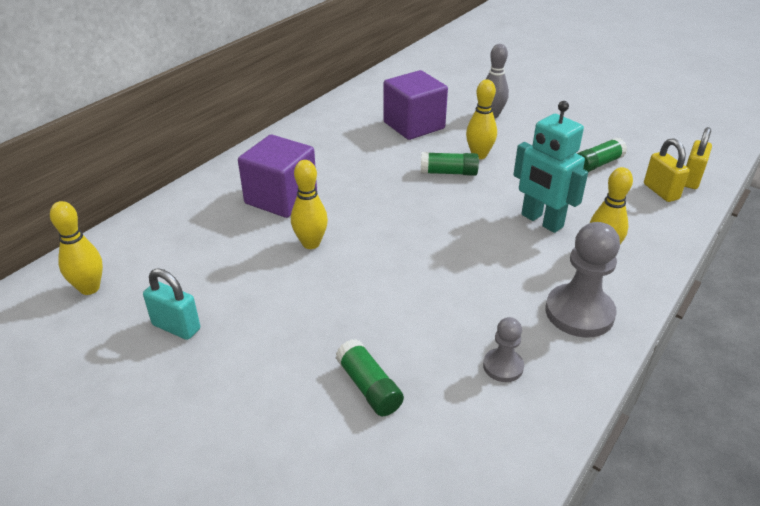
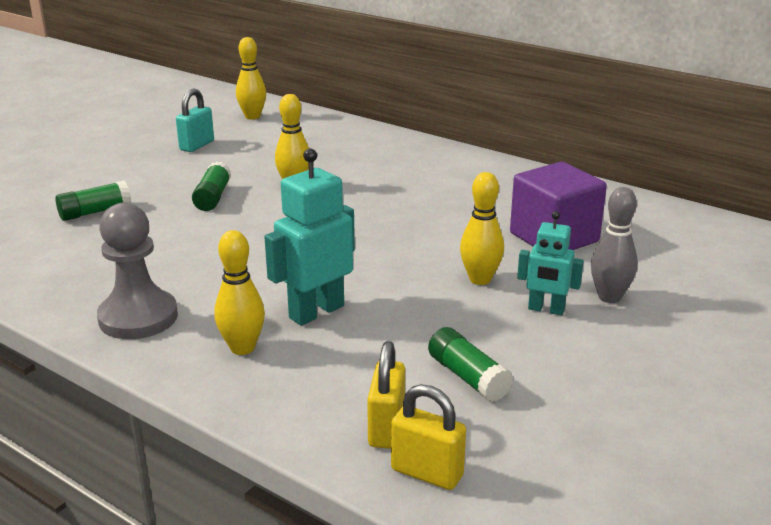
camera: 90 degrees right, 10 degrees down
purple cube [238,135,317,218] -> none
green glue stick [421,152,479,176] -> green glue stick moved to [192,161,231,211]
grey pawn [483,317,524,382] -> none
yellow padlock [644,138,689,202] -> yellow padlock turned 60 degrees counterclockwise [367,341,405,449]
none -> turquoise robot [517,211,584,315]

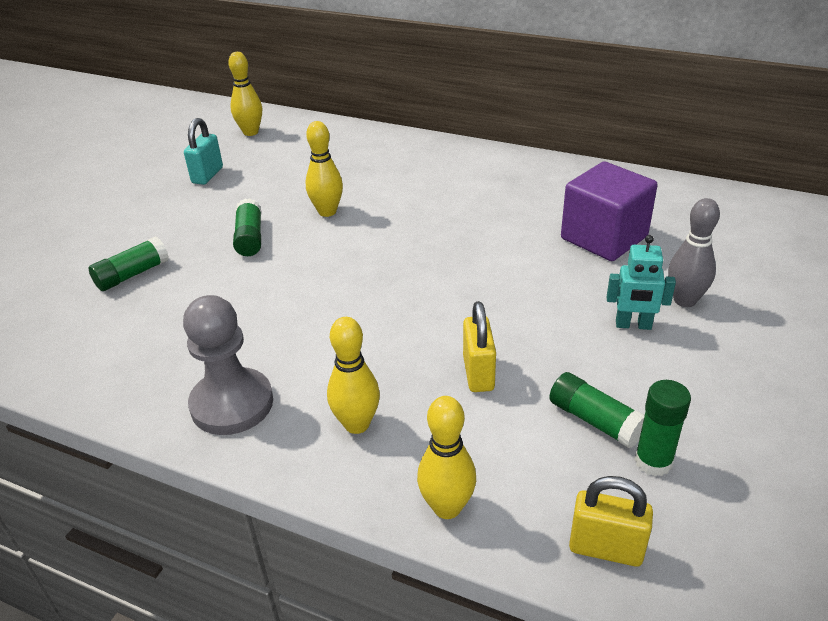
camera: 10 degrees left, 10 degrees up
turquoise robot [264,148,355,326] -> none
yellow padlock [367,341,405,449] -> yellow padlock moved to [463,301,496,392]
yellow bowling pin [460,172,504,285] -> yellow bowling pin moved to [417,396,476,519]
none -> green glue stick [634,380,691,476]

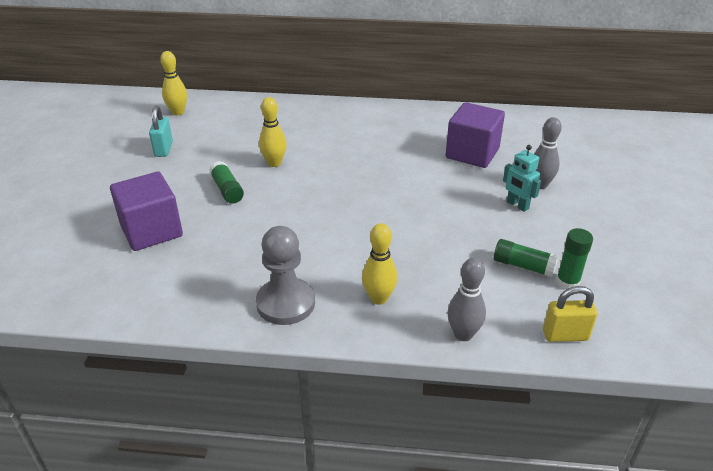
camera: 20 degrees left, 0 degrees up
green glue stick [88,237,169,291] -> purple cube [110,171,183,251]
yellow bowling pin [417,396,476,519] -> grey bowling pin [447,258,486,341]
yellow padlock [463,301,496,392] -> none
turquoise robot [607,235,676,330] -> turquoise robot turned 60 degrees clockwise [503,145,541,212]

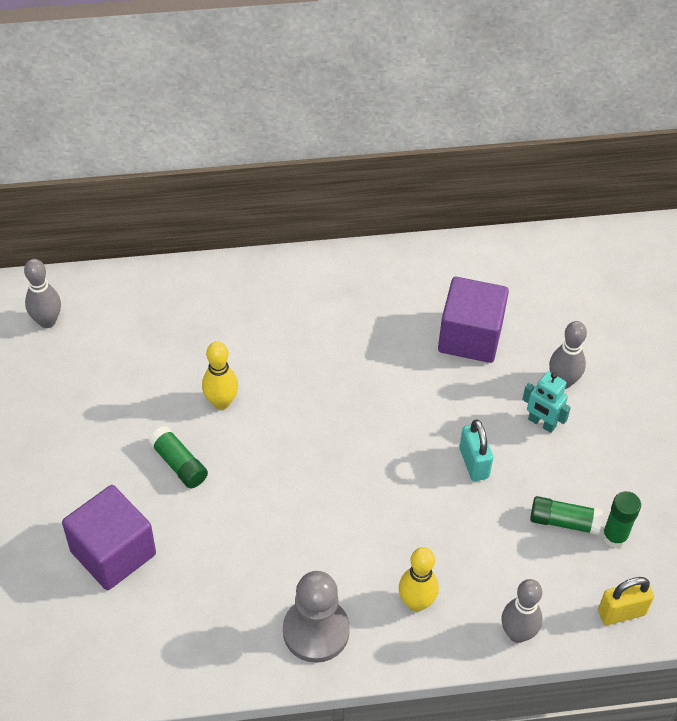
camera: 15 degrees left, 15 degrees up
turquoise padlock [149,106,173,157] -> turquoise padlock moved to [459,419,493,481]
yellow bowling pin [160,51,187,115] -> grey bowling pin [24,259,61,328]

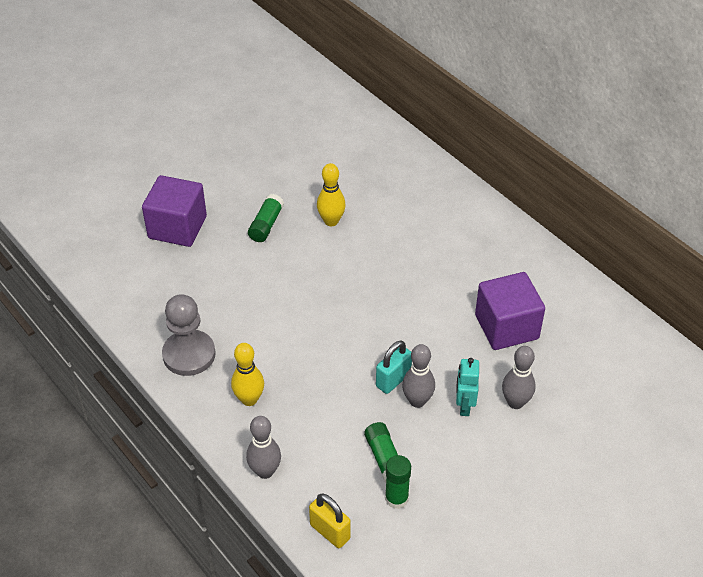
camera: 60 degrees right, 5 degrees down
grey bowling pin [24,259,61,328] -> grey bowling pin moved to [402,344,435,408]

